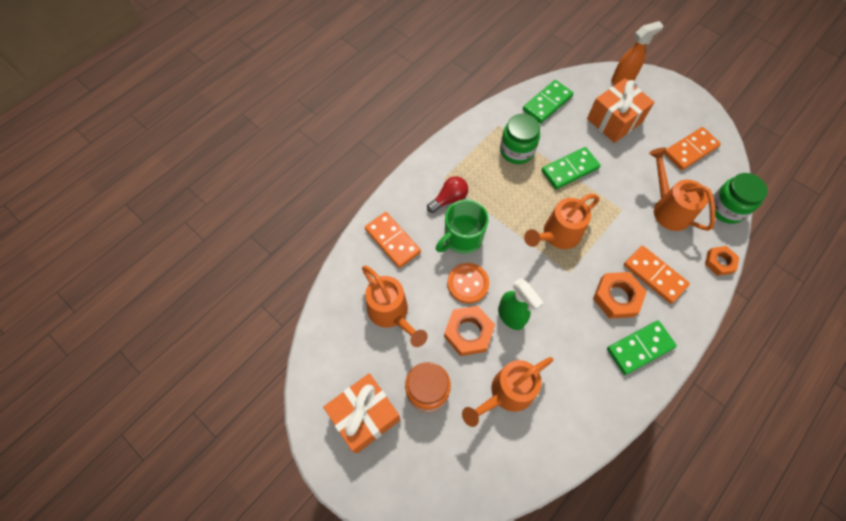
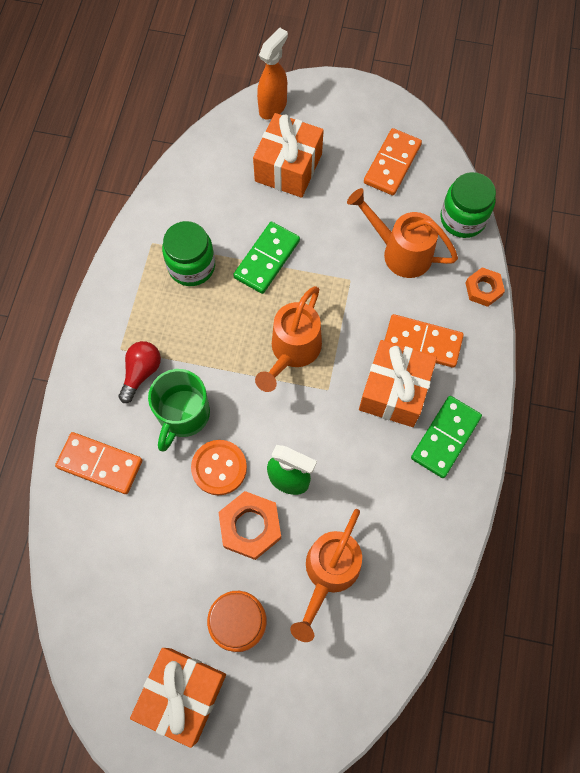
camera: 30 degrees left, 5 degrees up
orange watering can [362,266,427,347] -> none
green domino [523,80,573,123] -> none
orange nut [593,272,647,319] -> orange gift [359,340,437,427]

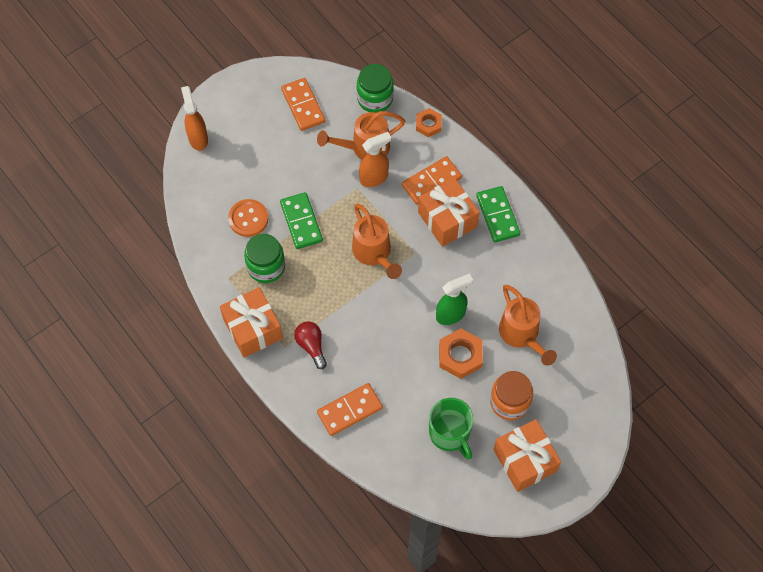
camera: 50 degrees left, 5 degrees down
green mug [148,369,210,451] -> green mug moved to [429,398,474,460]
orange button [191,440,247,495] -> orange button moved to [228,199,268,237]
orange gift [253,113,324,198] -> orange gift moved to [220,287,283,358]
none -> orange spray bottle [359,132,391,187]

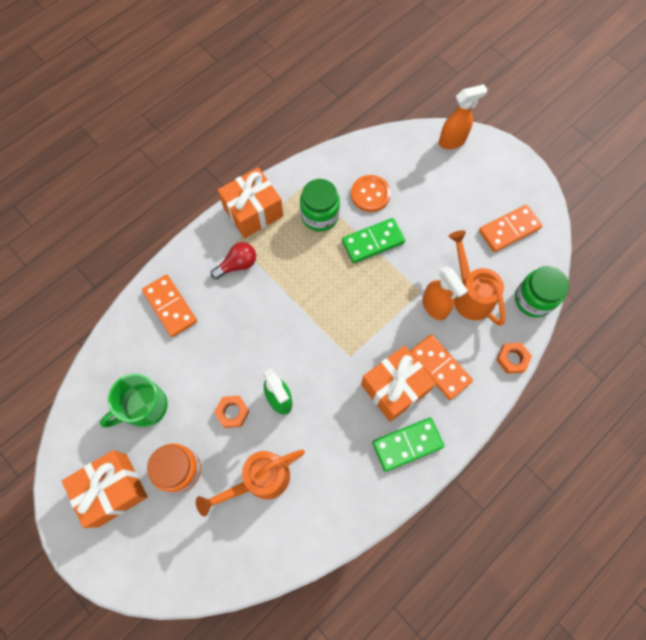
camera: 85 degrees right, 5 degrees up
orange watering can [352,203,402,279] -> none
orange nut [439,328,483,379] -> orange nut [214,396,250,428], size x0.65

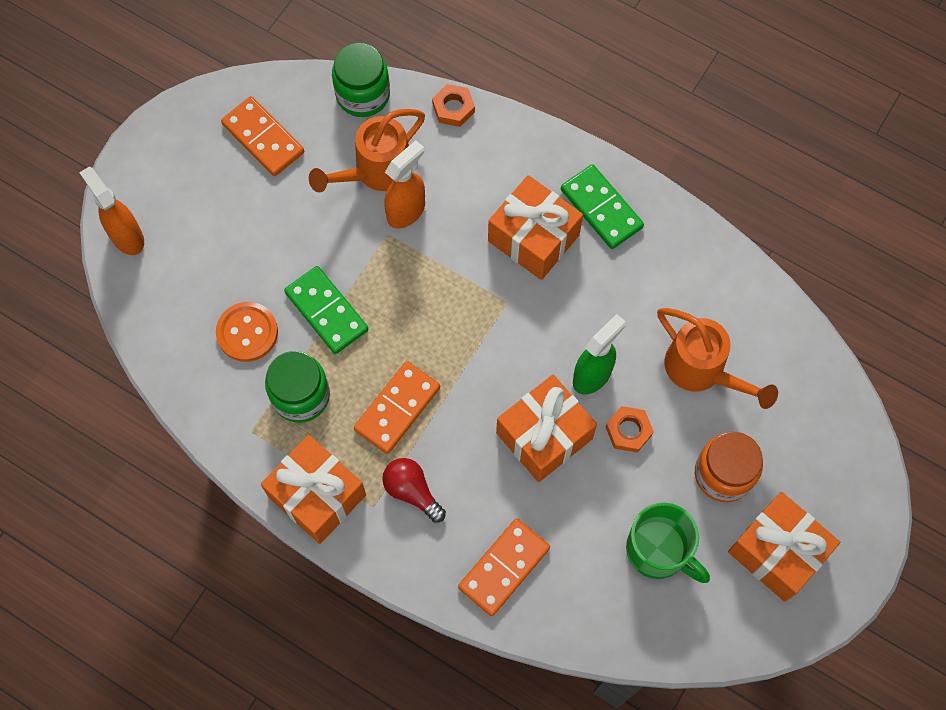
camera: 105 degrees left, 0 degrees up
orange domino [410,334,473,400] -> orange domino moved to [354,361,440,454]
none -> orange gift [496,375,597,482]

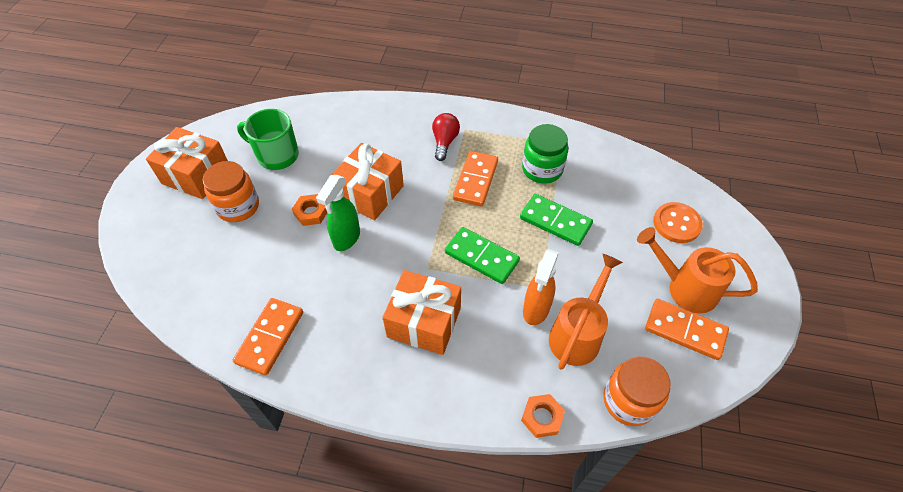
camera: 160 degrees right, 15 degrees down
orange spray bottle [79,167,144,255] -> none
orange button [216,302,278,362] -> orange button moved to [653,202,703,243]
orange gift [261,435,366,544] -> none
green jar [332,43,390,117] -> orange jar [604,356,671,426]
red light bulb [382,458,446,523] -> red light bulb turned 105 degrees counterclockwise [432,113,460,161]
orange domino [458,519,550,616] -> orange domino moved to [233,298,303,375]
green domino [561,164,644,249] -> green domino moved to [445,227,520,284]
orange watering can [657,308,778,409] -> orange watering can moved to [637,227,758,313]

